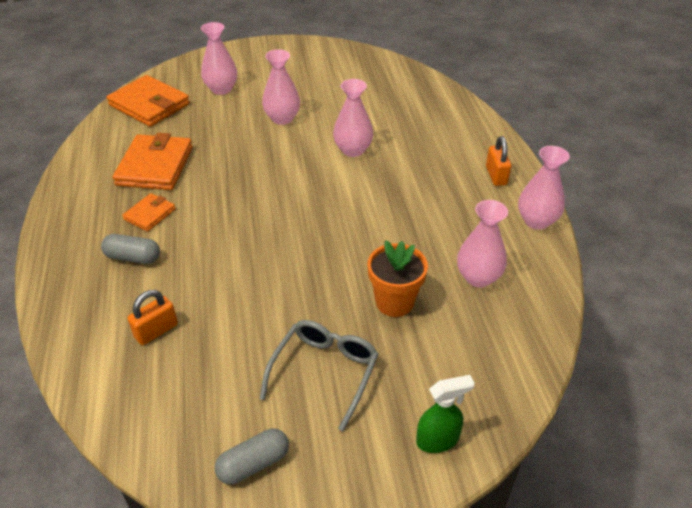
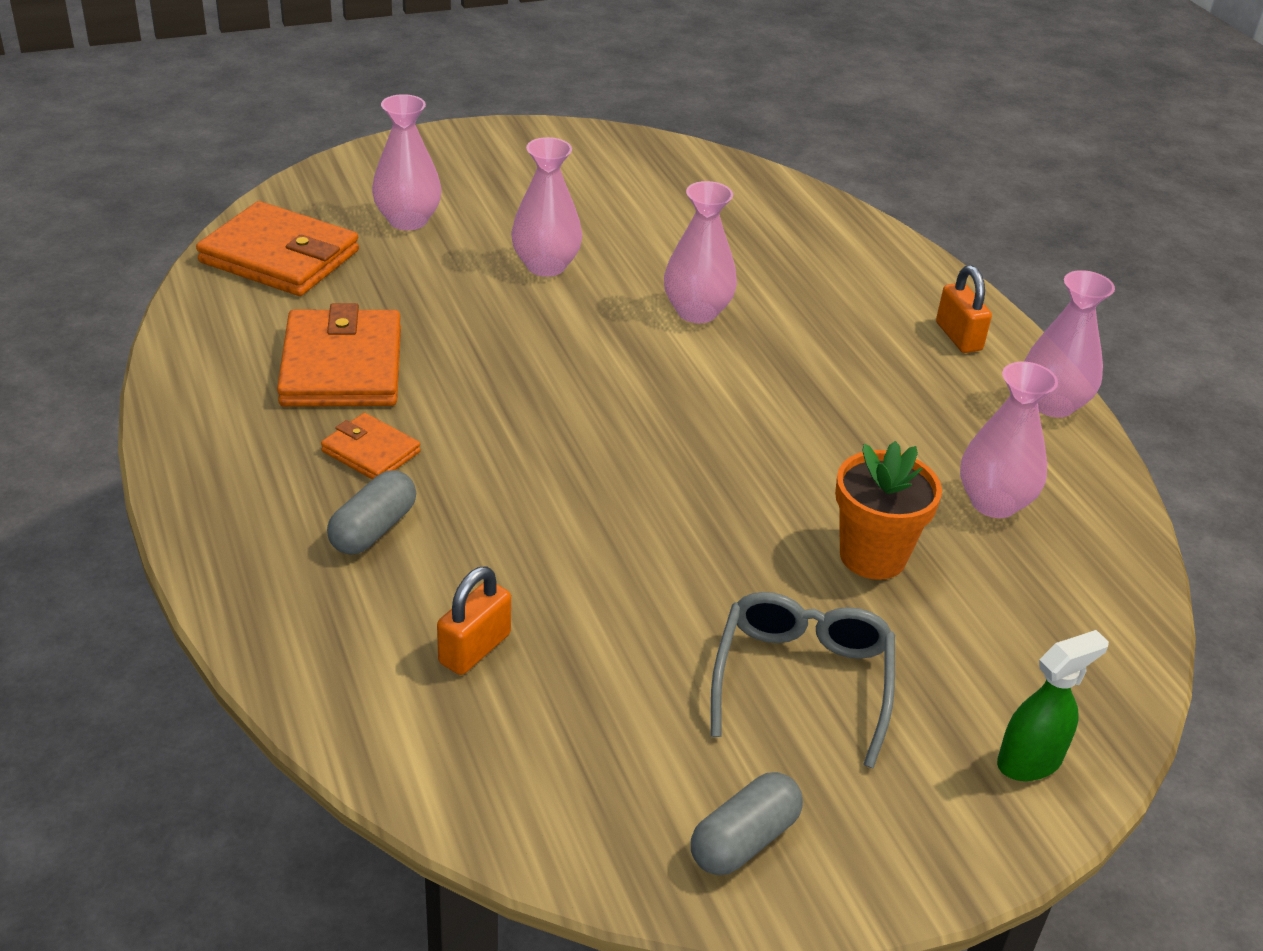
camera: 15 degrees left, 5 degrees down
grey capsule [101,234,160,264] -> grey capsule turned 60 degrees counterclockwise [327,470,416,554]
orange wallet [122,193,176,232] -> orange wallet turned 75 degrees counterclockwise [321,413,421,480]

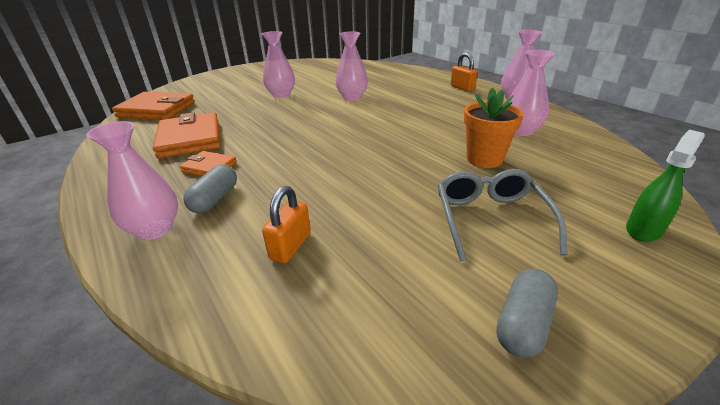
camera: 10 degrees left, 5 degrees down
pink vase [372,94,441,231] -> pink vase moved to [86,121,178,240]

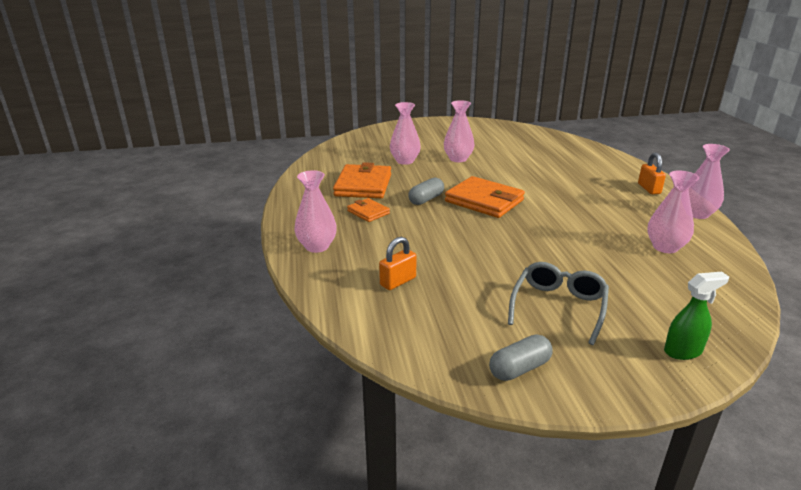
camera: 25 degrees right, 5 degrees down
orange wallet [112,92,195,120] -> orange wallet moved to [445,176,525,218]
grey capsule [183,164,237,213] -> grey capsule moved to [408,178,444,205]
pink vase [335,31,368,101] -> pink vase moved to [390,102,421,165]
orange flower pot [464,88,524,168] -> none

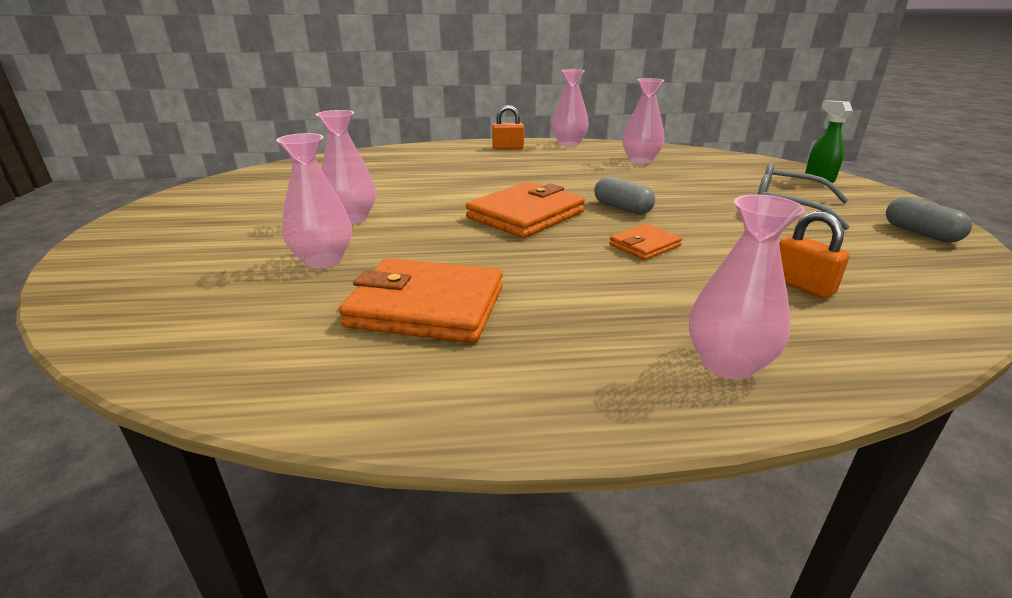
camera: 85 degrees left, 0 degrees up
orange wallet [347,198,390,222] -> orange wallet moved to [609,224,682,260]
grey capsule [408,178,444,205] -> grey capsule moved to [594,177,655,215]

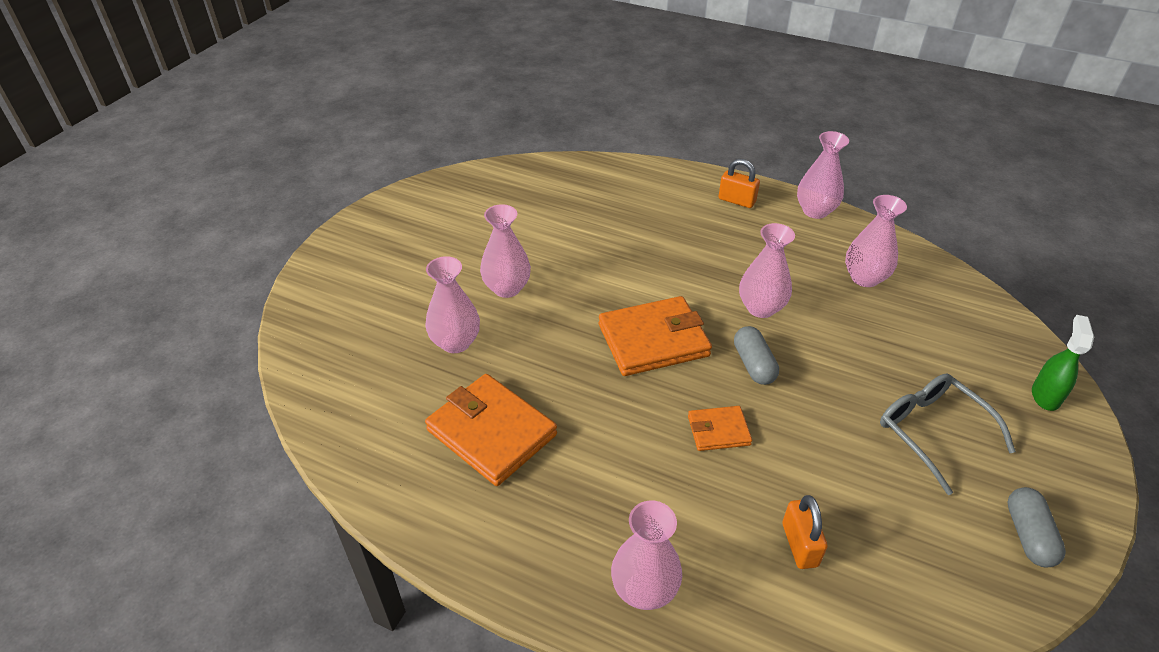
camera: 30 degrees right, 15 degrees up
none -> pink vase [739,223,795,318]

